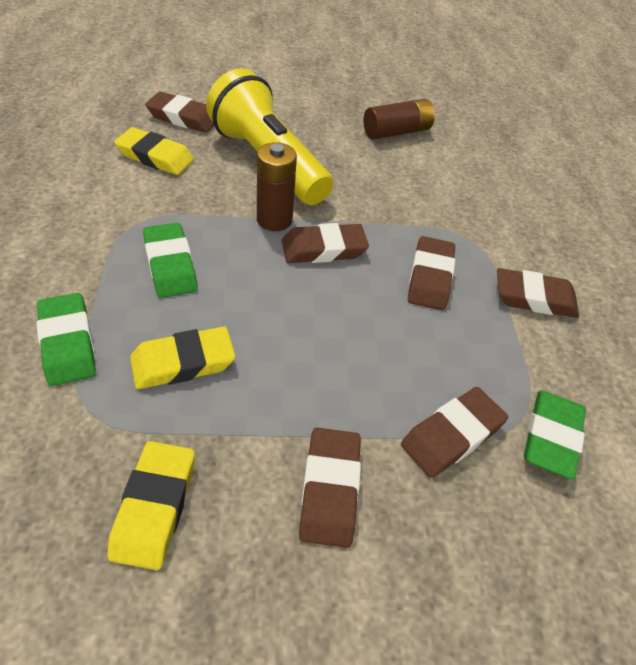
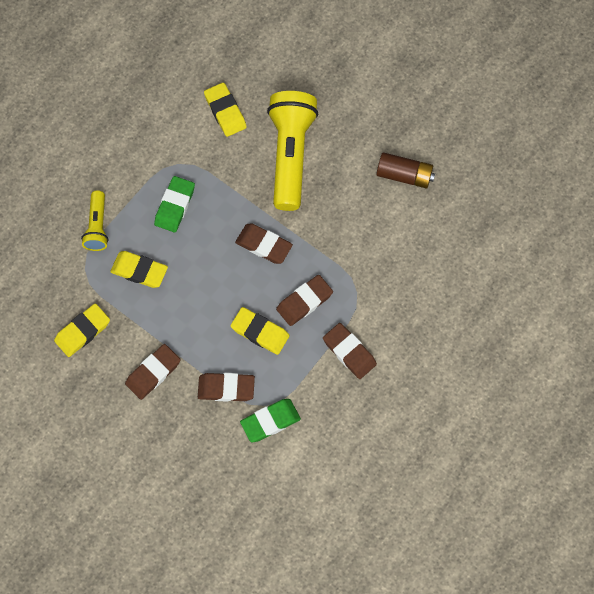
camera: 45 degrees right, 20 degrees up
green eraser [37,293,96,386] -> yellow flashlight [81,190,109,251]
brown eraser [145,92,214,133] -> none
brown battery [257,142,297,231] -> none
none -> yellow eraser [231,307,290,355]

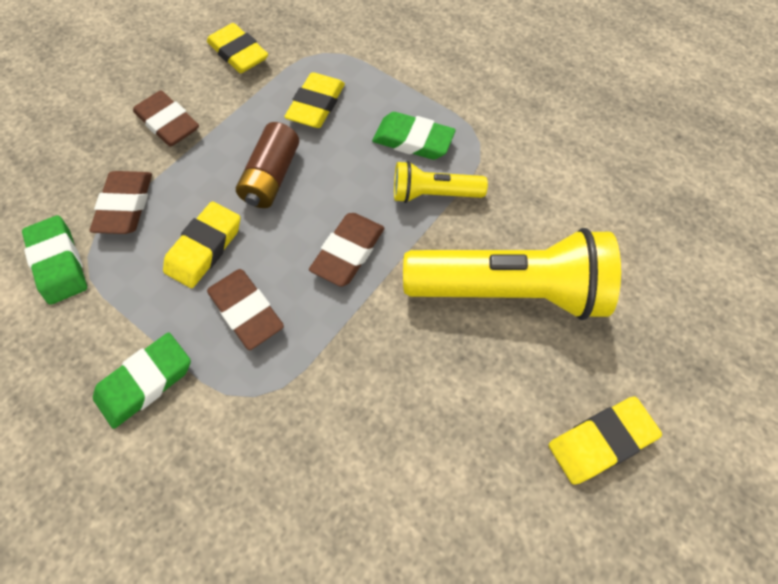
camera: 90 degrees right, 5 degrees down
yellow flashlight [81,190,109,251] -> yellow flashlight moved to [394,161,488,203]
yellow eraser [204,82,247,137] -> yellow eraser moved to [549,396,662,485]
brown eraser [323,323,377,379] -> green eraser [93,333,191,429]
brown battery [376,152,435,188] -> brown battery moved to [236,122,299,208]

